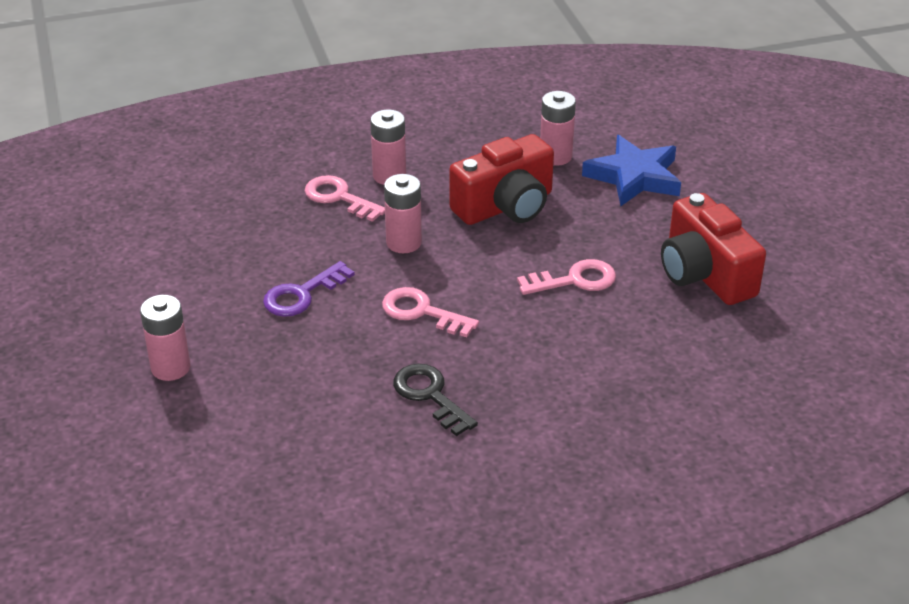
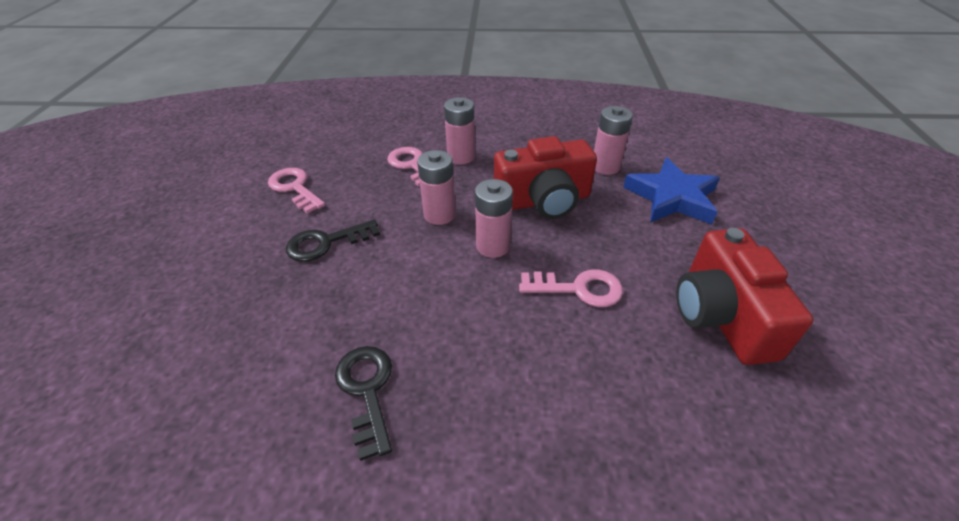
camera: 20 degrees right, 5 degrees up
pink battery [140,295,190,381] -> pink battery moved to [475,179,513,258]
purple key [263,261,355,317] -> black key [286,219,380,262]
pink key [382,287,479,337] -> pink key moved to [268,168,325,214]

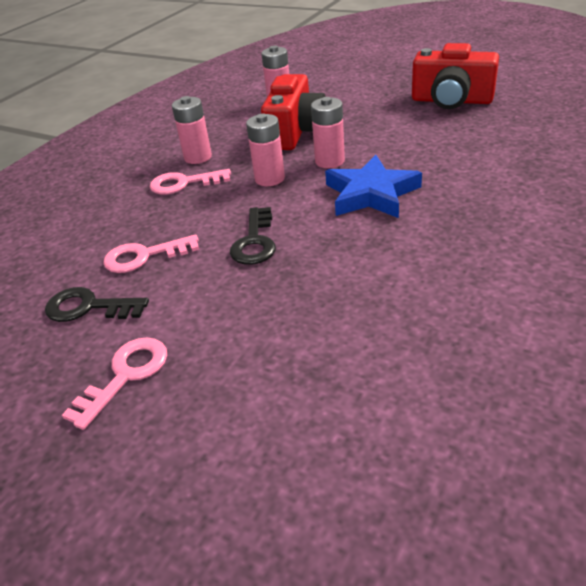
camera: 60 degrees left, 5 degrees down
black key [335,346,392,461] -> black key moved to [45,287,149,322]
pink key [519,269,623,307] -> pink key moved to [62,337,167,430]
blue star [623,157,720,224] -> blue star moved to [325,155,422,218]

